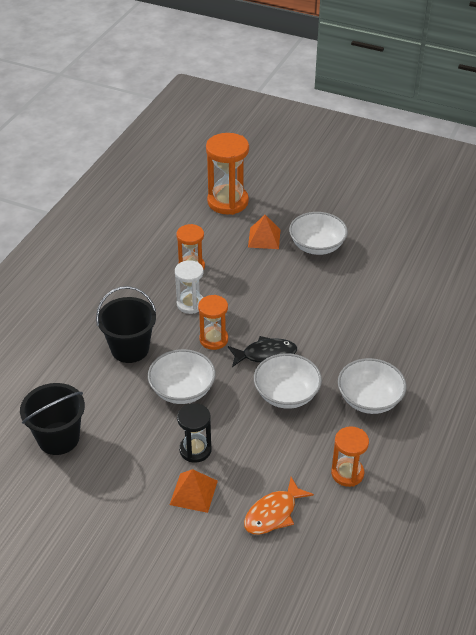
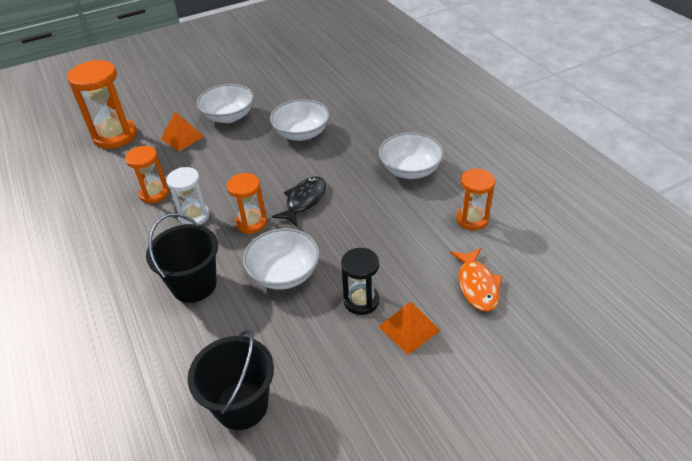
camera: 50 degrees left, 0 degrees up
white bowl [254,353,322,409] -> white bowl moved to [270,99,330,141]

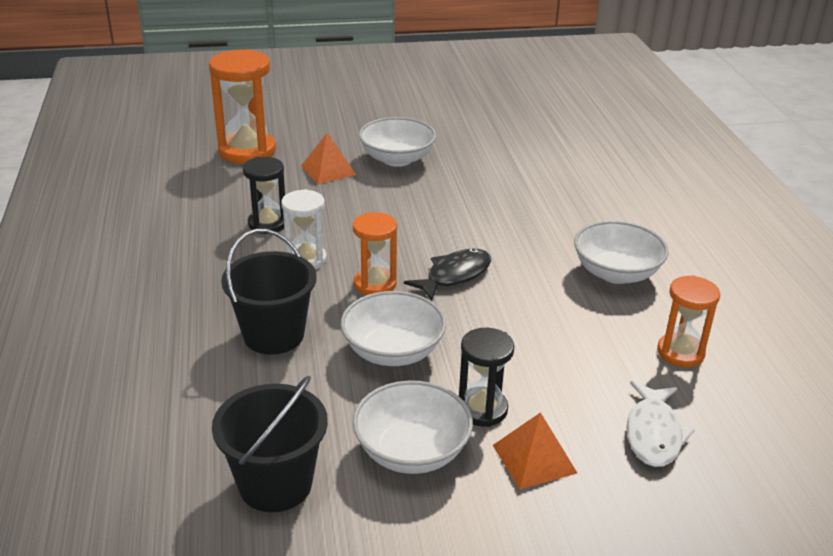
camera: 15 degrees right, 10 degrees down
orange hourglass [125,146,169,204] -> black hourglass [243,157,285,234]
white bowl [270,99,330,141] -> white bowl moved to [352,380,473,474]
orange fish [450,248,503,312] -> white fish [626,381,695,467]

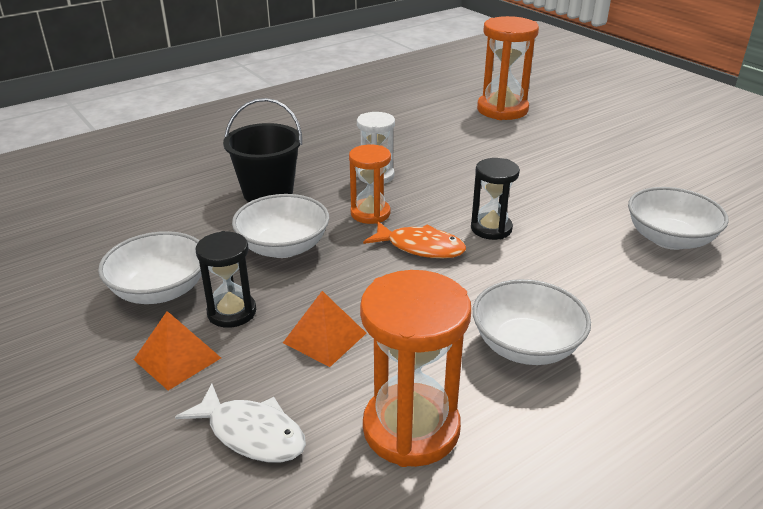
camera: 65 degrees right, 0 degrees up
black bucket [212,376,328,512] -> none
black hourglass [243,157,285,234] -> black hourglass moved to [471,158,520,240]
orange pyramid [301,133,356,184] -> orange pyramid moved to [283,291,366,367]
white bowl [359,117,436,167] -> white bowl moved to [628,187,729,250]
black fish [404,248,491,301] -> orange fish [363,221,466,258]
white fish [626,381,695,467] -> white fish turned 135 degrees counterclockwise [175,383,306,463]
orange hourglass [657,275,720,367] -> orange hourglass [360,270,471,467], size x1.65

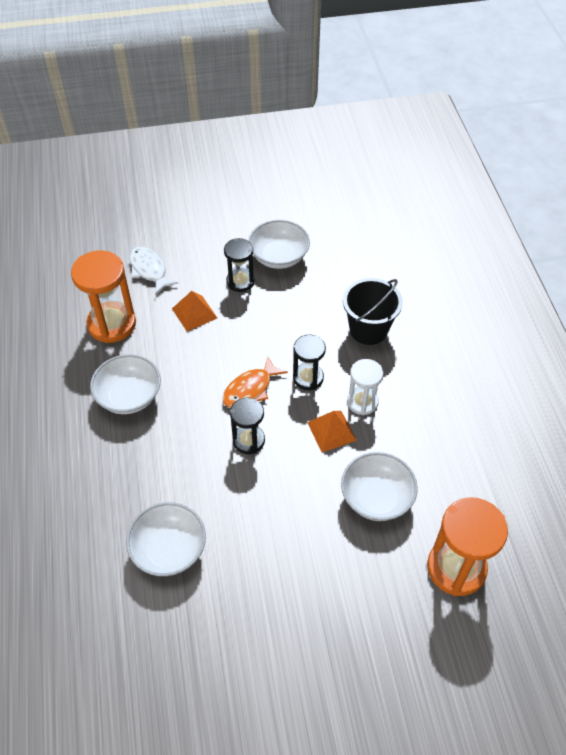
camera: 115 degrees right, 20 degrees up
orange pyramid [134,311,221,391] -> orange pyramid moved to [307,411,357,452]
white fish [175,383,306,463] -> white fish turned 90 degrees clockwise [130,247,179,295]
white bowl [232,194,329,258] -> white bowl moved to [341,452,418,521]
orange hourglass [349,145,391,224] -> black hourglass [293,335,326,390]

